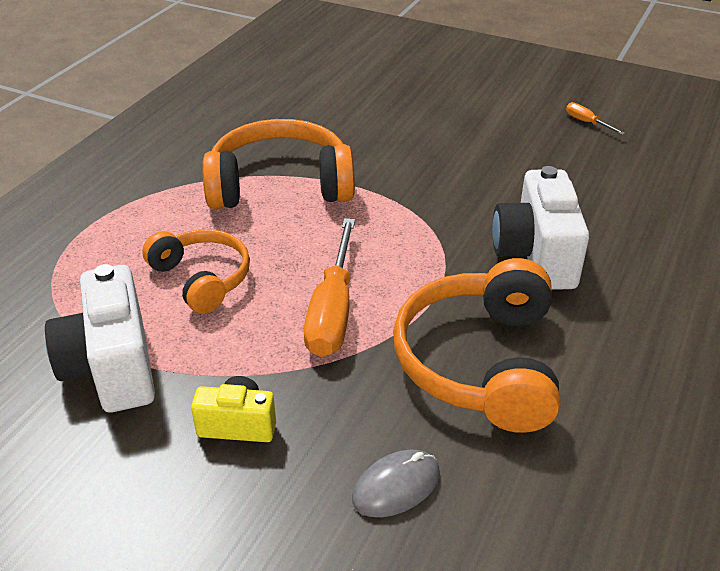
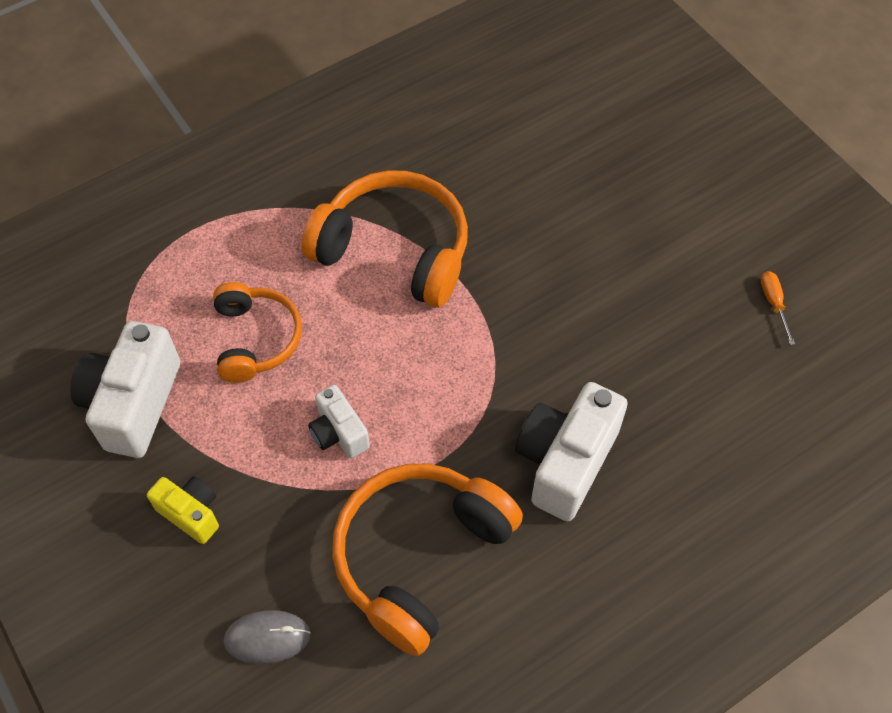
camera: 30 degrees right, 20 degrees up
orange screwdriver [304,218,355,357] -> white camera [308,385,370,458]

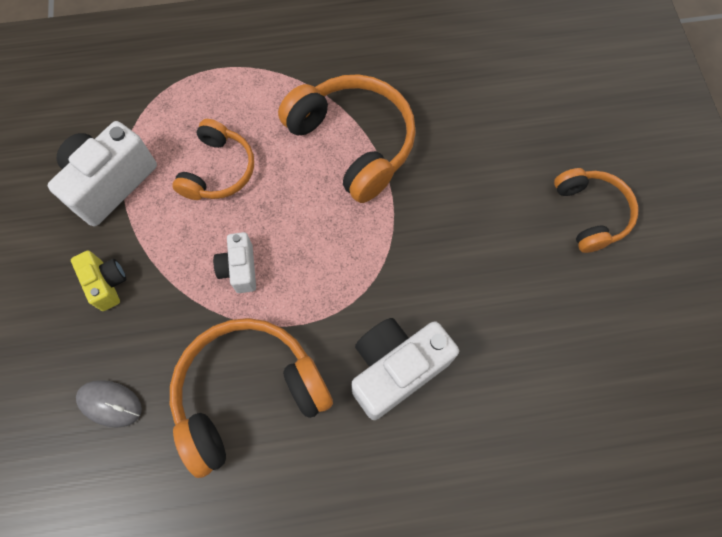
camera: 25 degrees right, 10 degrees up
orange screwdriver [761,271,795,345] -> none
none -> orange headphones [554,168,638,253]

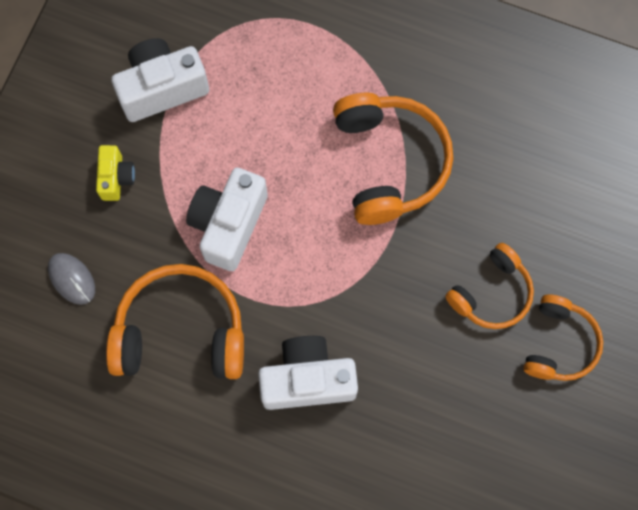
camera: 30 degrees right, 5 degrees up
orange headphones [172,119,254,200] -> orange headphones moved to [445,243,534,329]
white camera [213,232,256,293] -> white camera [186,168,268,271], size x1.80

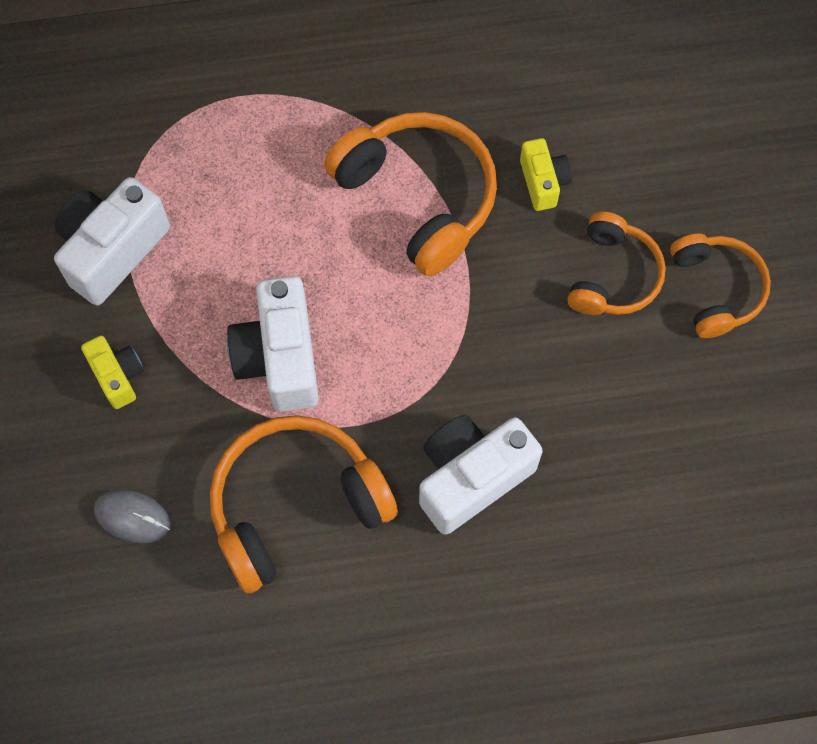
camera: 30 degrees left, 5 degrees down
none -> yellow camera [520,138,572,211]

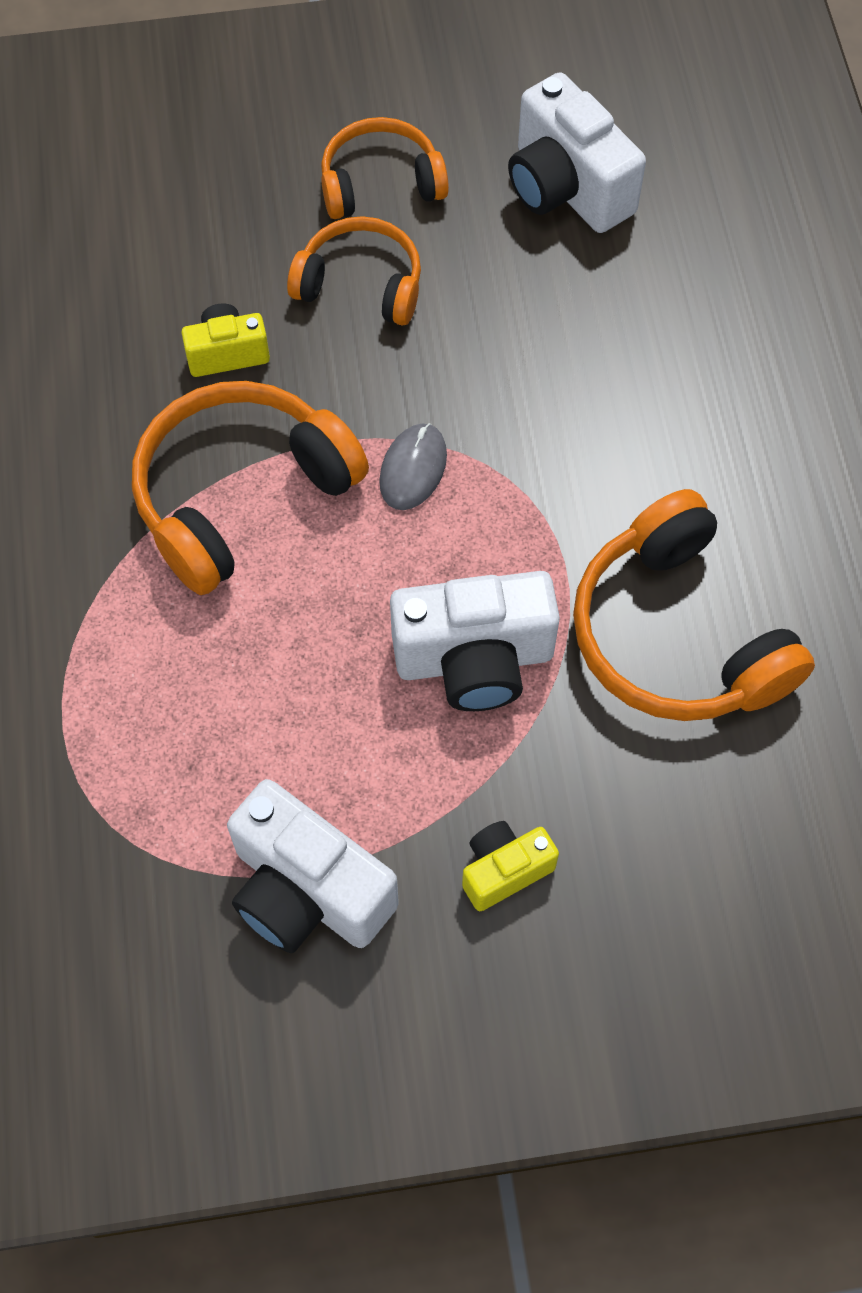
camera: 90 degrees left, 5 degrees down
grey mouse [94,490,171,544] -> grey mouse moved to [379,423,447,510]
white camera [419,415,543,535] -> white camera moved to [508,72,646,233]

